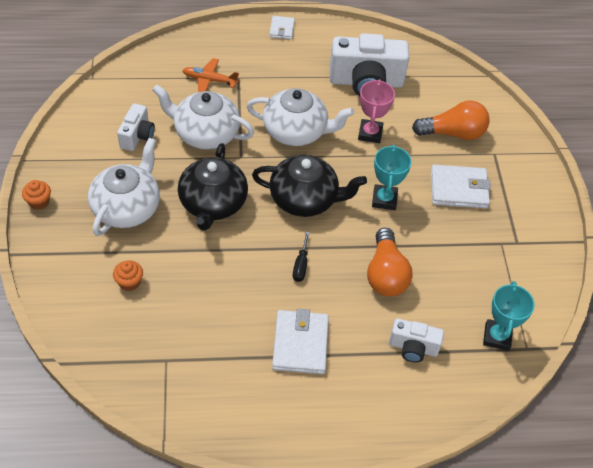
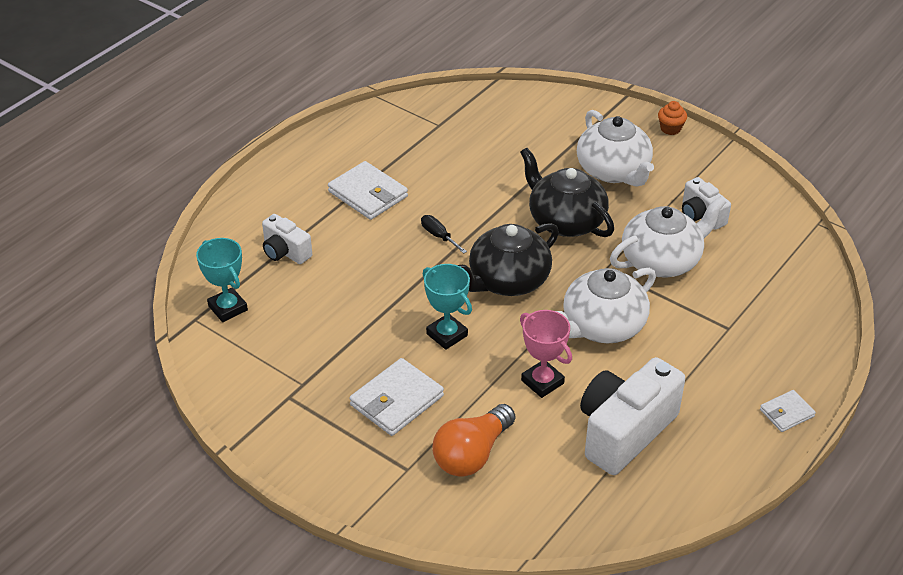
camera: 135 degrees right, 10 degrees down
orange cupcake [113,260,143,291] -> none
orange plane [182,58,239,92] -> none
white wallet [270,16,295,39] -> white wallet turned 75 degrees counterclockwise [760,390,816,432]
orange light bulb [367,228,412,297] -> none
white camera [389,318,444,363] -> white camera turned 105 degrees counterclockwise [262,214,312,264]

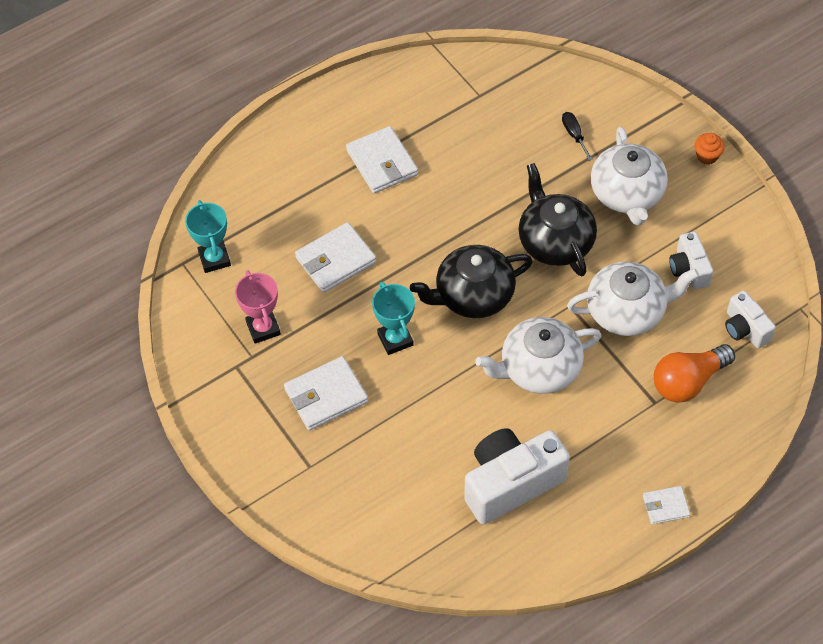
camera: 20 degrees right, 15 degrees up
white camera [262,214,312,264] -> white camera moved to [725,291,776,348]
black screwdriver [421,215,467,254] -> black screwdriver moved to [562,112,593,161]
orange light bulb [432,404,515,477] -> orange light bulb moved to [654,344,735,403]
pink trophy [520,310,572,398] -> pink trophy moved to [235,270,281,344]
none -> white wallet [295,222,377,293]

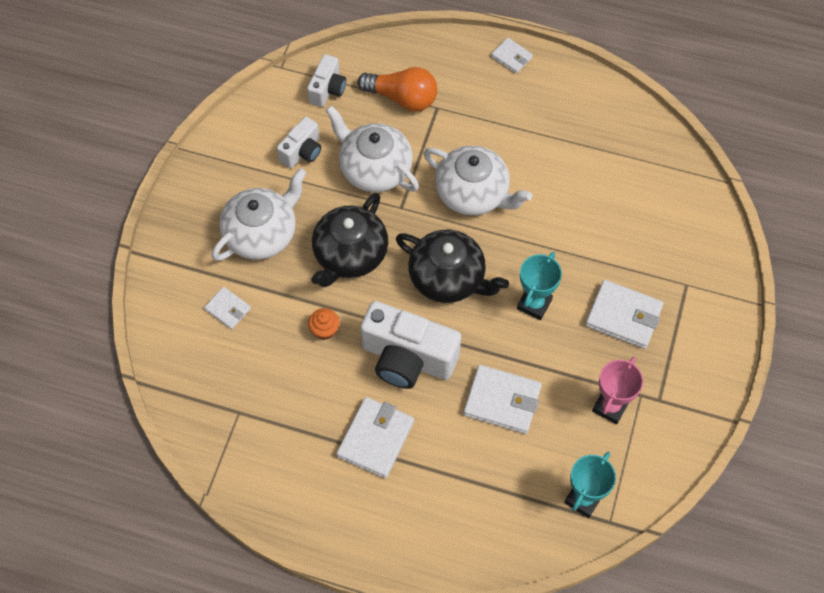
camera: 130 degrees left, 5 degrees up
white camera [464,428,570,525] -> white camera moved to [360,301,461,389]
black screwdriver [562,112,593,161] -> white wallet [204,287,251,329]
orange cupcake [694,133,725,165] -> orange cupcake moved to [308,308,340,340]

